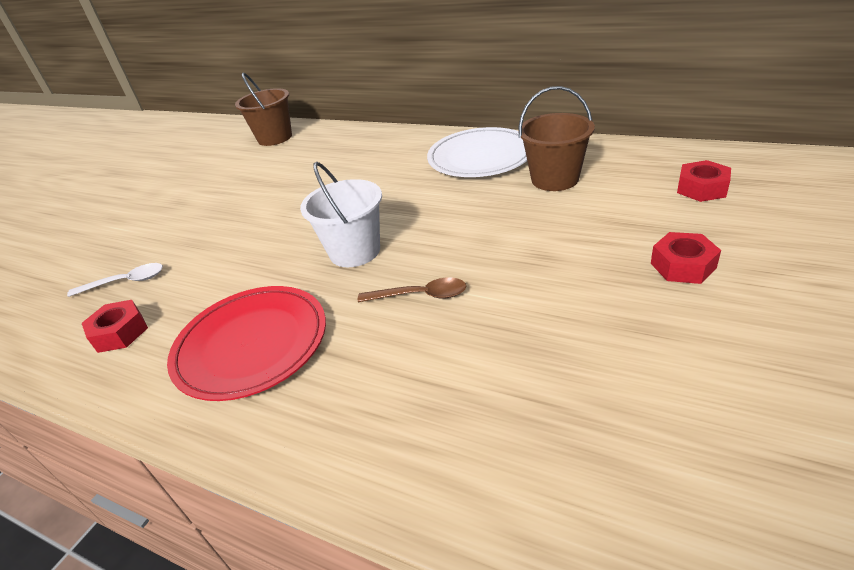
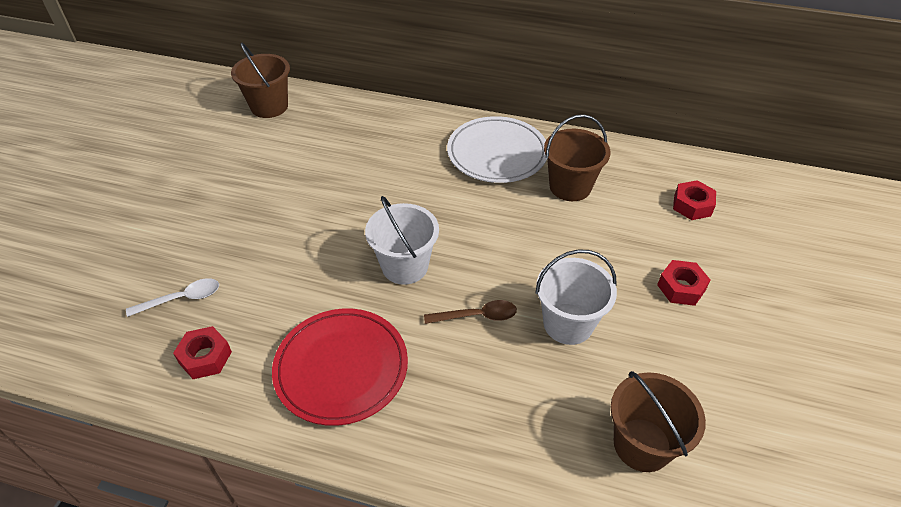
camera: 15 degrees left, 10 degrees up
none -> white bucket [535,249,617,345]
none -> brown bucket [611,371,706,472]

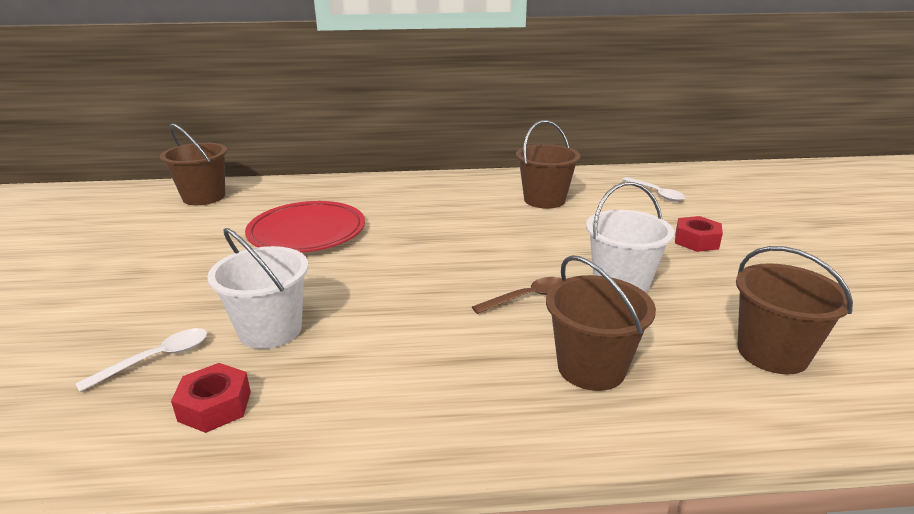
camera: 20 degrees left, 20 degrees down
red plate [272,309,408,426] -> red plate moved to [245,201,365,253]
white bucket [365,196,439,285] -> white bucket moved to [207,228,309,349]
white plate [447,116,547,183] -> none
red nut [673,180,716,220] -> white spoon [622,177,685,201]
none -> brown bucket [546,255,656,391]

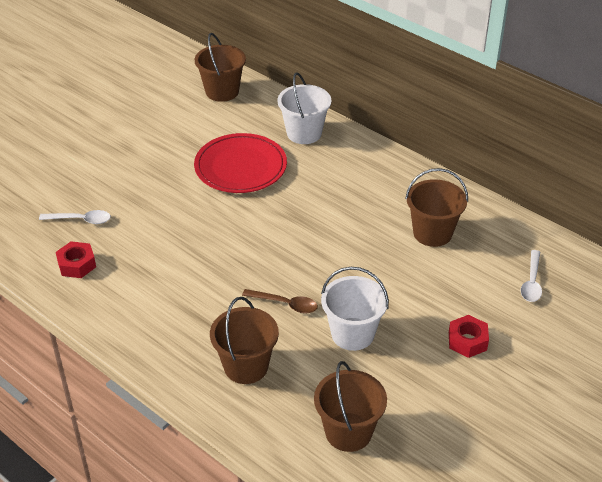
camera: 45 degrees right, 15 degrees up
white bucket [207,228,309,349] -> white bucket moved to [277,72,331,144]

